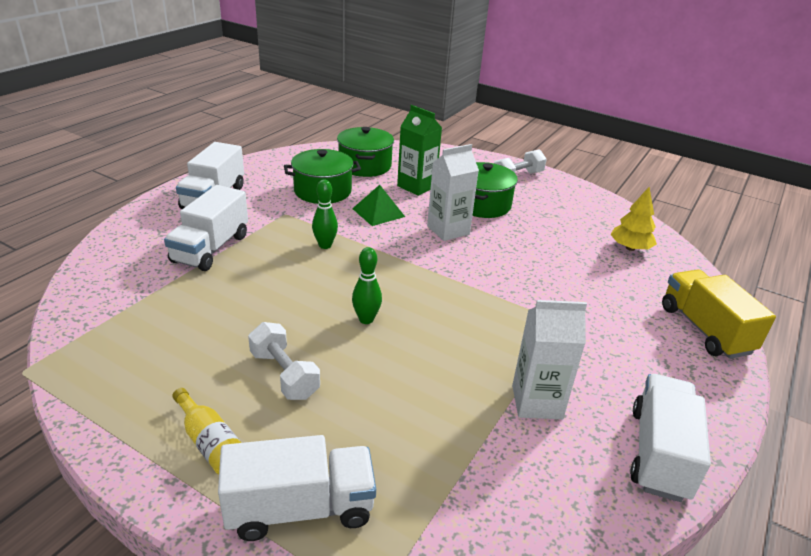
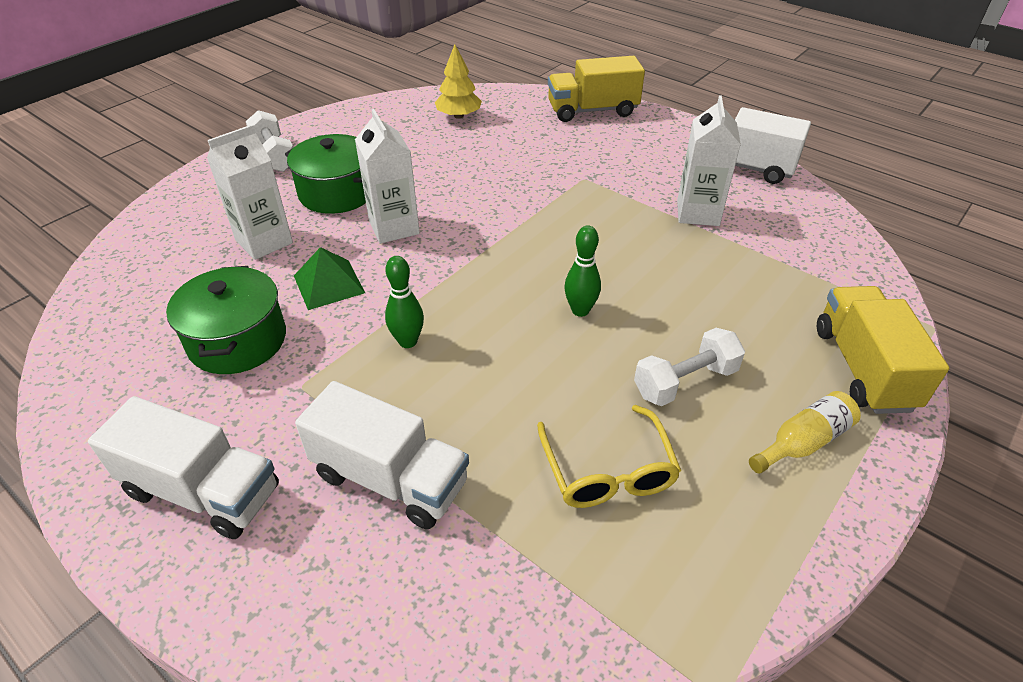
camera: 80 degrees left, 10 degrees up
white truck [218,435,376,541] -> yellow truck [817,286,949,414]
green pot [337,127,394,177] -> none
green carton [397,105,442,196] -> white carton [207,125,293,260]
none -> yellow glasses [537,405,681,508]

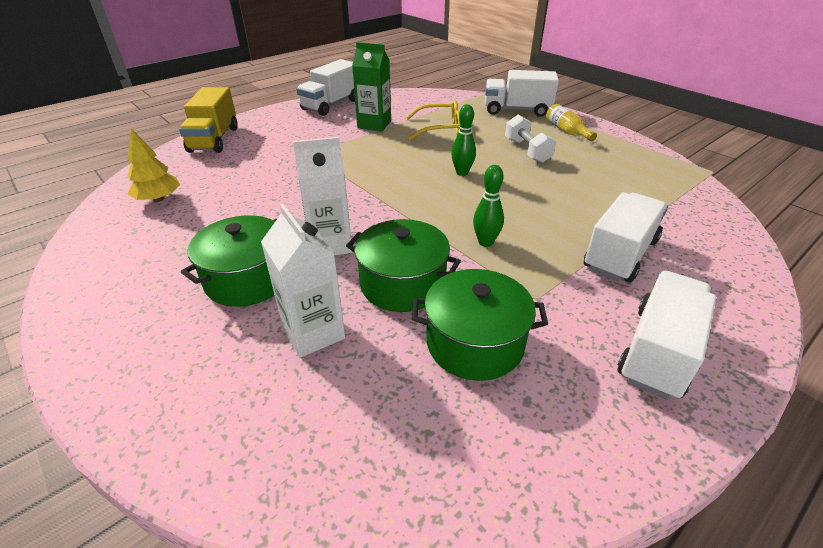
camera: 80 degrees left, 5 degrees down
white dumbbell [246,110,293,172] -> none
green pyramid [294,247,365,310] -> green pot [346,219,461,312]
yellow glasses [537,405,681,508] -> yellow glasses moved to [406,100,460,140]
white carton [677,95,741,226] -> green carton [352,42,391,131]
yellow truck [817,286,949,414] -> white truck [485,70,559,117]

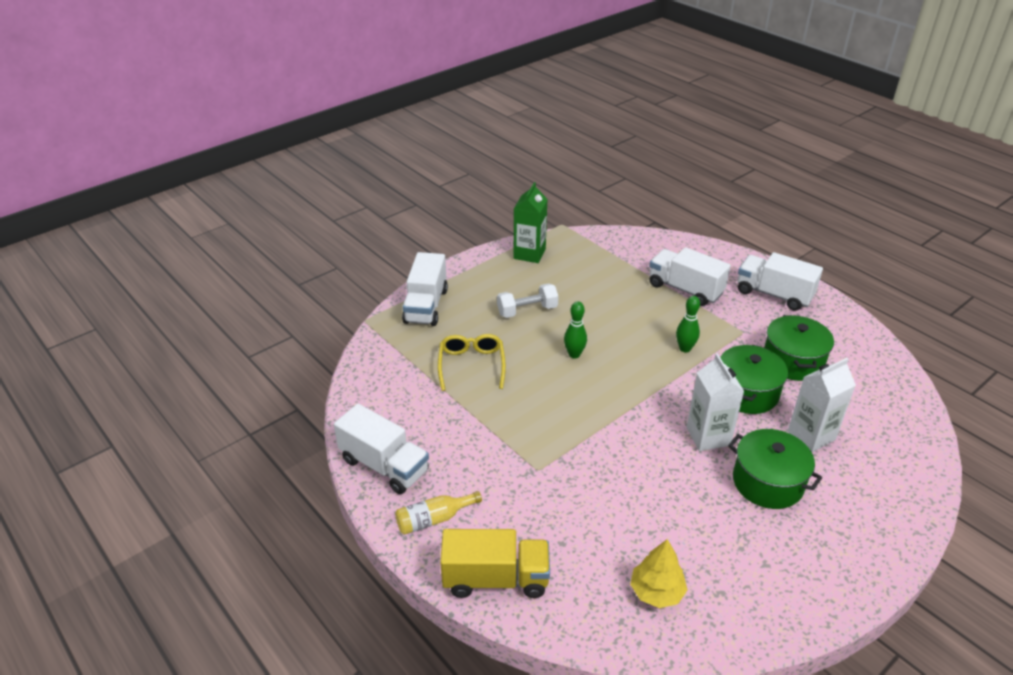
camera: 90 degrees left, 0 degrees up
green carton [352,42,391,131] -> green carton moved to [514,182,548,263]
yellow bottle [546,104,597,141] -> yellow bottle moved to [395,491,482,535]

